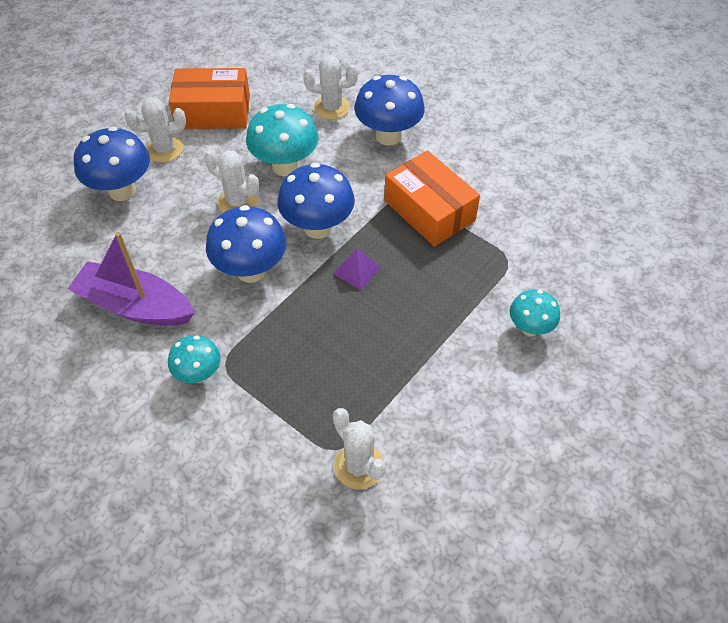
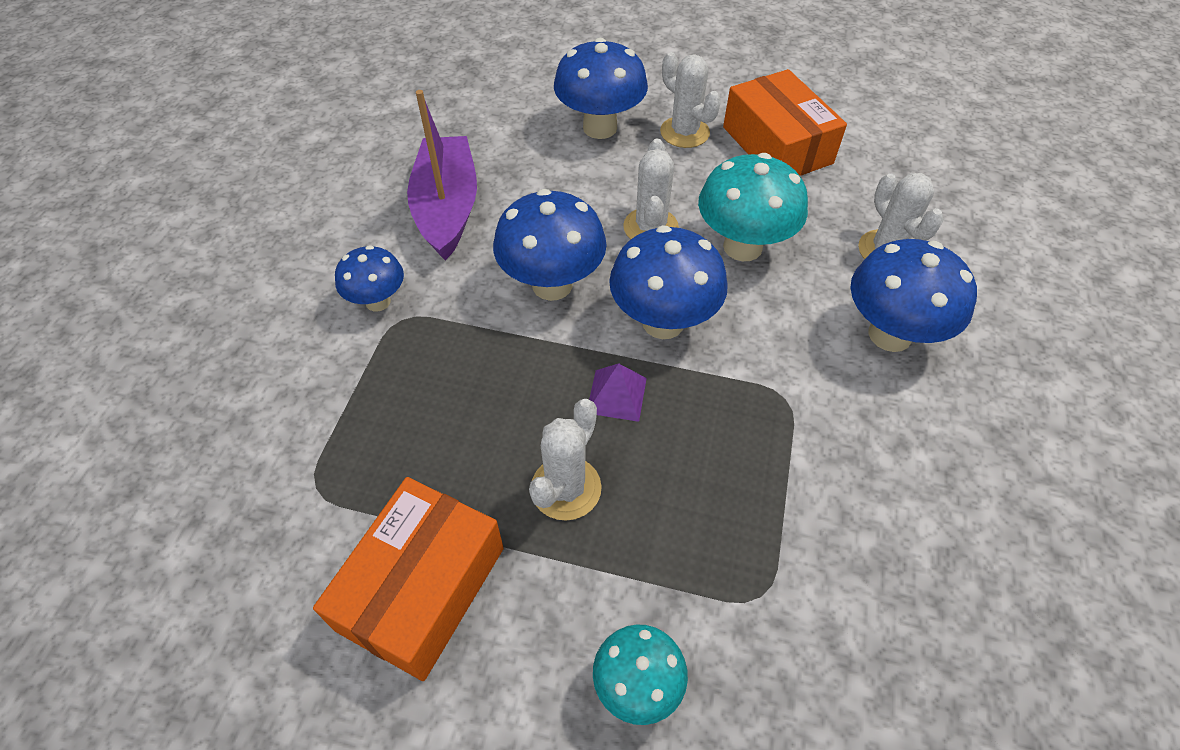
camera: 65 degrees right, 0 degrees up
turquoise mushroom [168,335,221,383] -> blue mushroom [335,245,404,312]
white cactus [333,408,386,489] -> white cactus moved to [529,399,602,521]
orange box [384,151,480,247] -> orange box moved to [313,477,504,681]

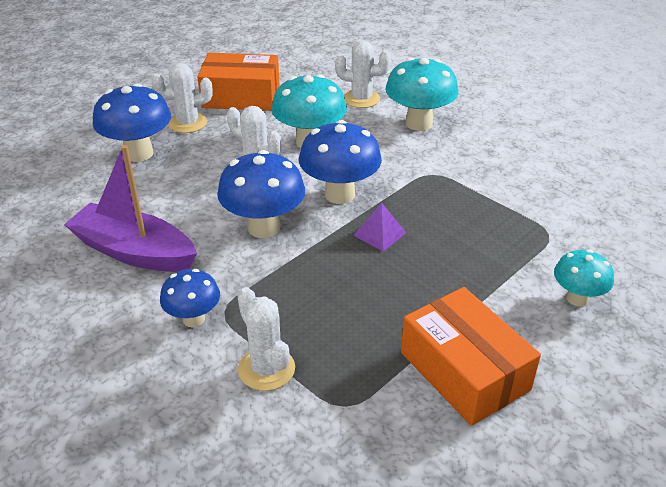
camera: 60 degrees left, 15 degrees down
white cactus [529,399,602,521] -> white cactus moved to [237,287,295,391]
blue mushroom [850,239,977,352] -> turquoise mushroom [385,57,458,131]

